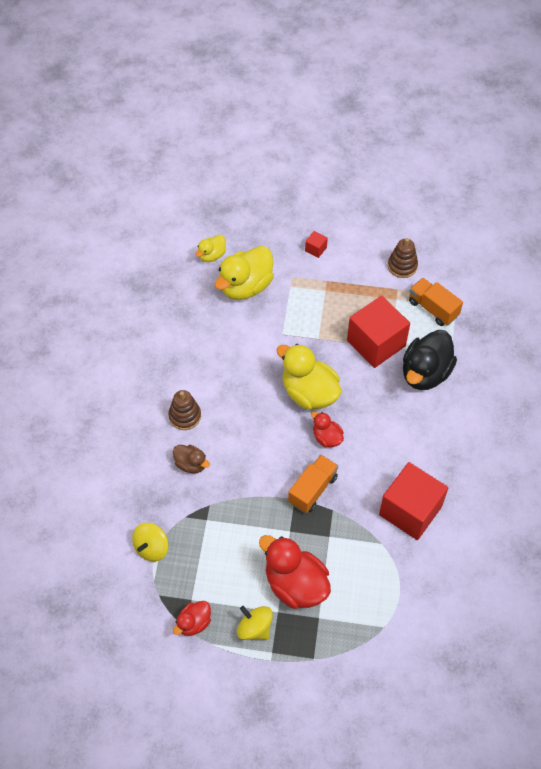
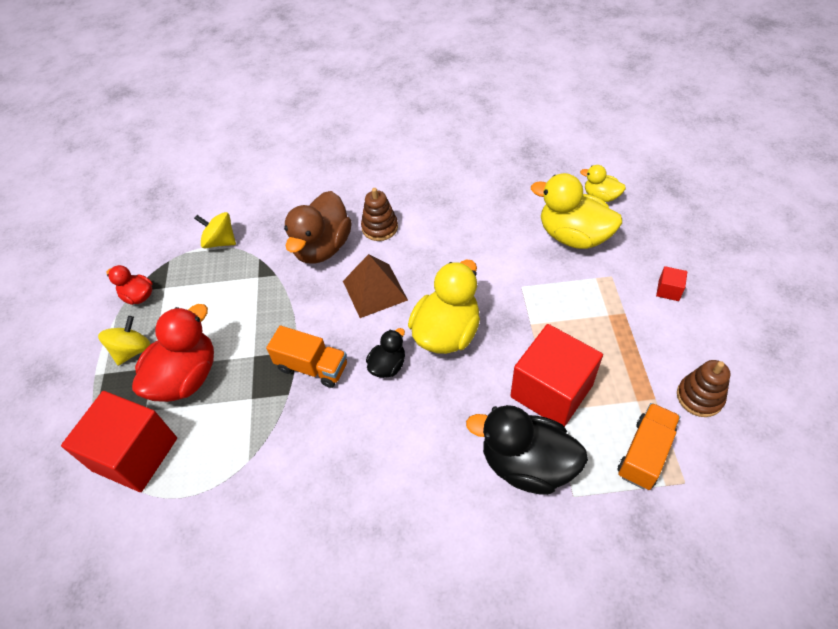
camera: 80 degrees right, 5 degrees down
brown duck [173,445,210,474] -> brown duck [284,191,352,264], size x1.90
red duck [311,411,344,447] -> black duck [366,328,405,378]
red cube [379,462,448,540] -> red cube moved to [61,391,177,492]
none -> brown pyramid [343,254,408,318]

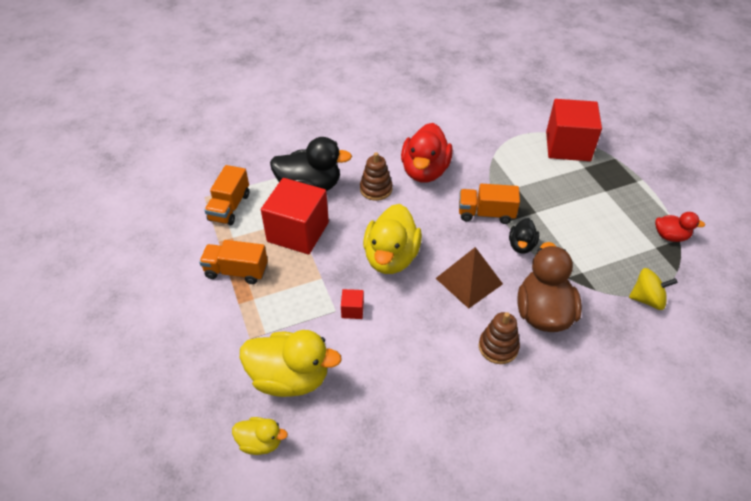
camera: 160 degrees right, 5 degrees down
yellow spinning top [98,316,151,366] -> none
red duck [132,304,214,402] -> red duck moved to [401,123,453,183]
black duck [366,328,405,378] -> black duck moved to [509,218,539,254]
red cube [656,266,687,301] -> red cube moved to [341,289,364,319]
brown stacking toy [677,360,730,417] -> brown stacking toy moved to [360,152,392,201]
none -> orange truck [199,240,268,284]

